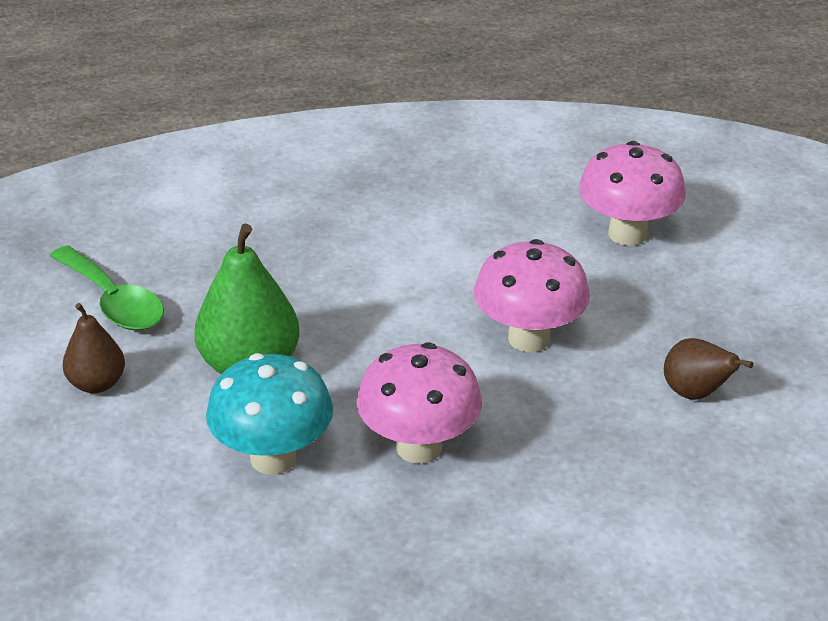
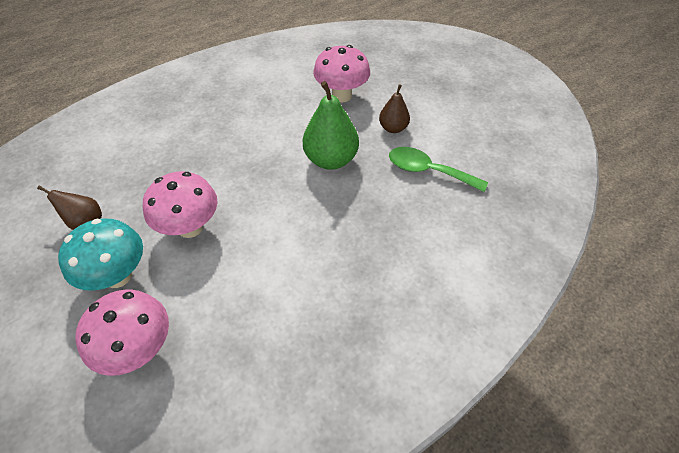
camera: 155 degrees right, 15 degrees up
turquoise mushroom [206,353,333,475] -> turquoise mushroom moved to [58,219,143,291]
pink mushroom [356,342,482,464] -> pink mushroom moved to [313,45,370,102]

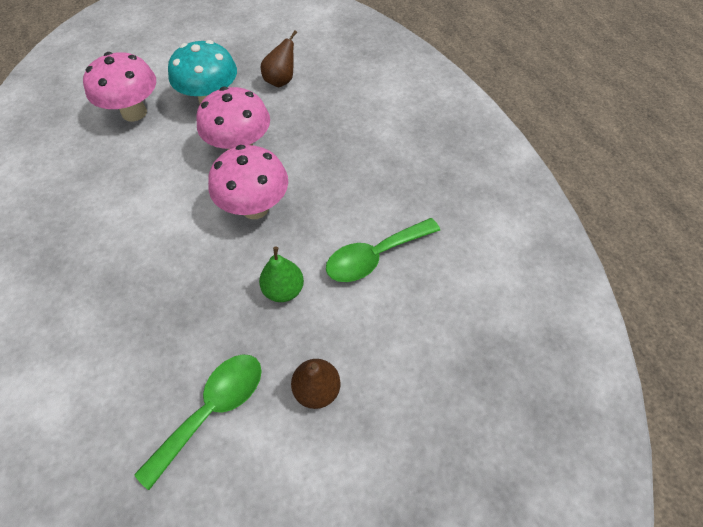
camera: 105 degrees right, 5 degrees up
green pear [303,81,359,170] -> green pear [259,246,304,302], size x0.58
pink mushroom [313,45,370,102] -> pink mushroom moved to [208,145,288,219]
none -> green spoon [326,218,440,282]

